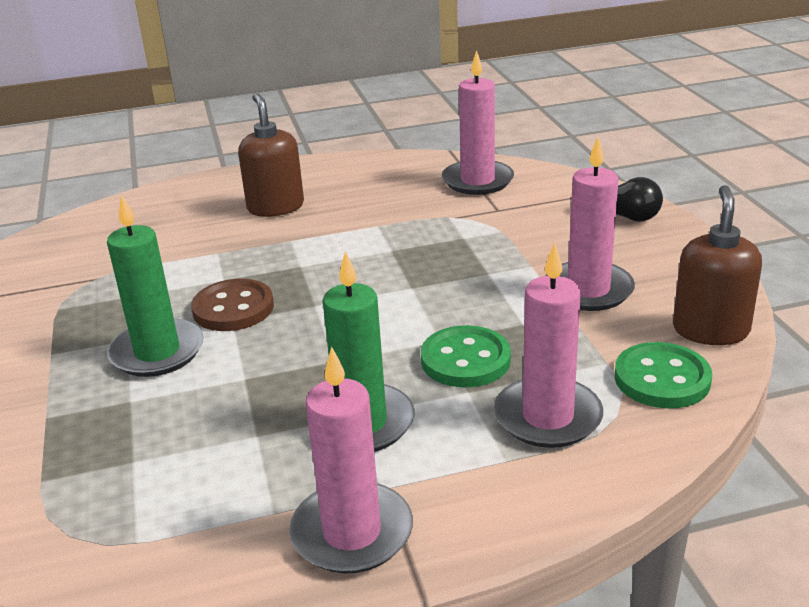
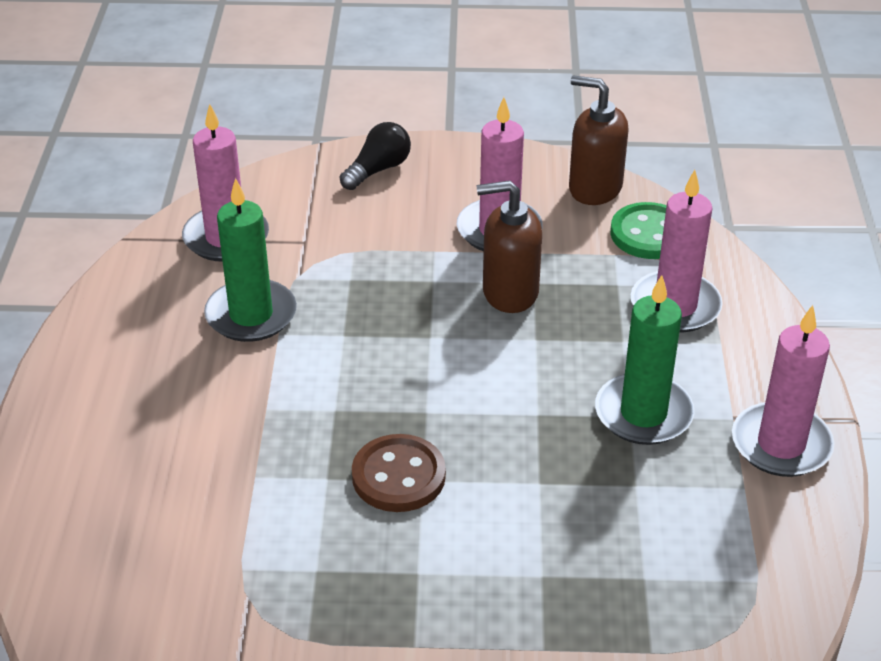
camera: 75 degrees left, 10 degrees up
green candle [107,195,204,377] -> green candle moved to [204,178,297,342]
brown soap dispenser [238,93,304,217] -> brown soap dispenser moved to [476,180,542,313]
green button [421,325,511,387] -> none

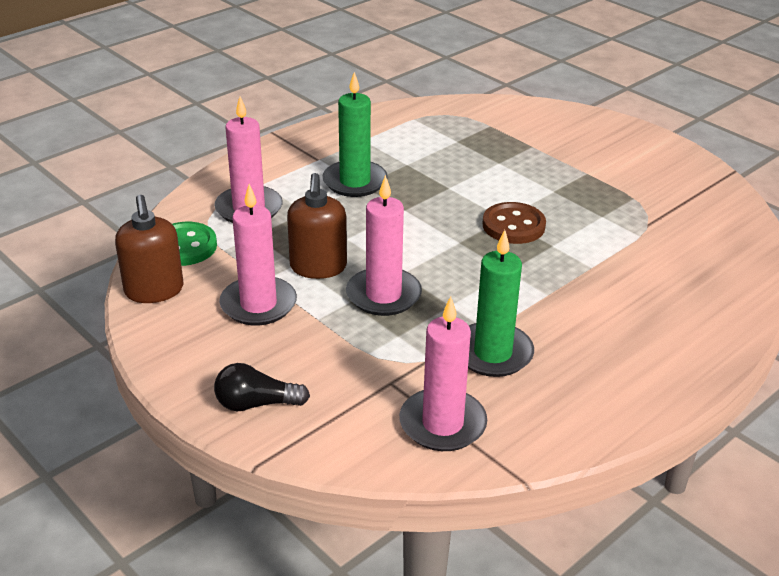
camera: 135 degrees left, 5 degrees down
brown soap dispenser [476,180,542,313] -> brown soap dispenser turned 45 degrees clockwise [287,173,347,279]
pink candle [732,305,834,477] -> pink candle moved to [346,175,422,316]

